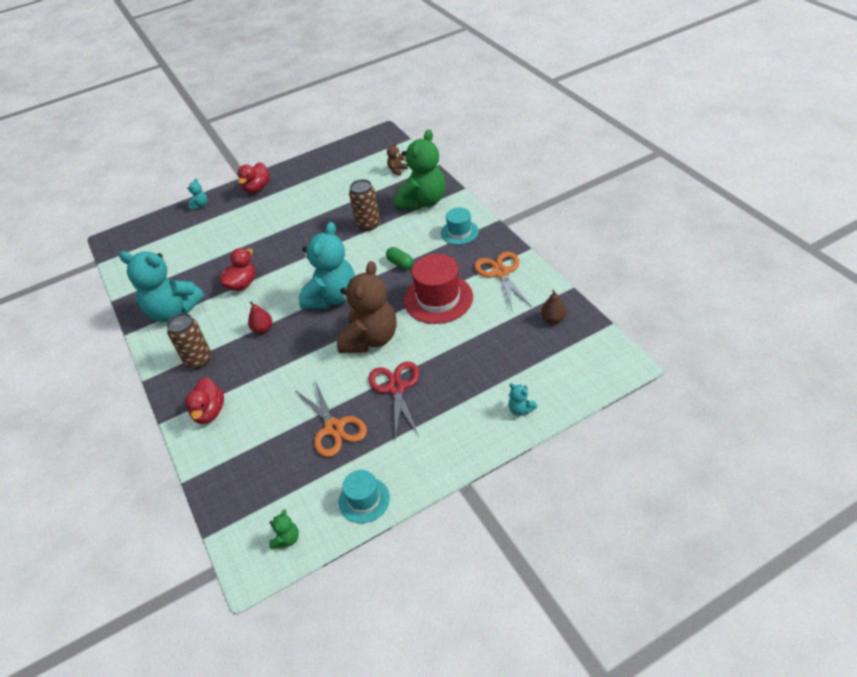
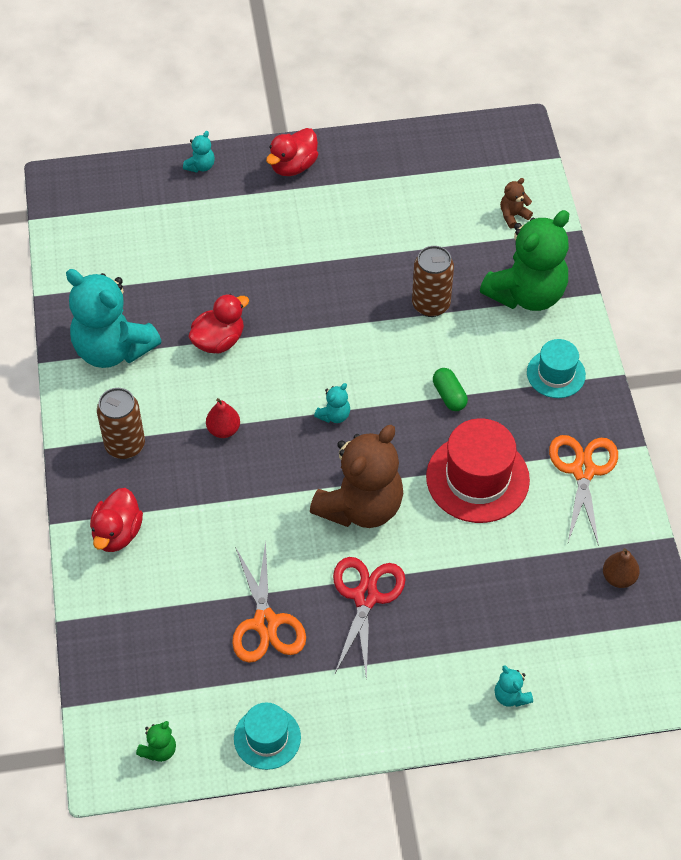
camera: 15 degrees right, 10 degrees up
turquoise teddy bear [299,222,355,309] -> turquoise teddy bear [314,383,350,423], size x0.40

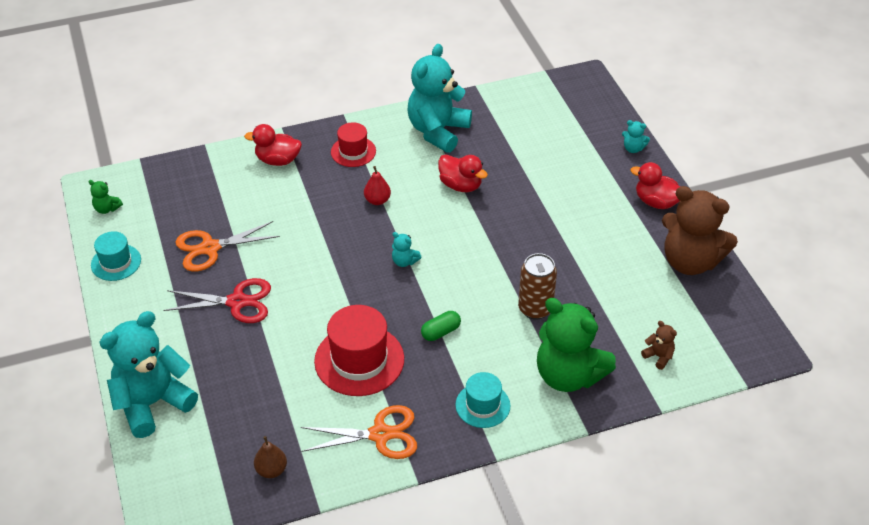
camera: 80 degrees right, 10 degrees down
brown can [97,388,145,459] -> red hat [331,122,376,167]
brown teddy bear [310,425,403,528] -> brown teddy bear moved to [662,186,738,275]
turquoise teddy bear [495,665,533,707] -> turquoise teddy bear [99,311,198,438], size x2.48

